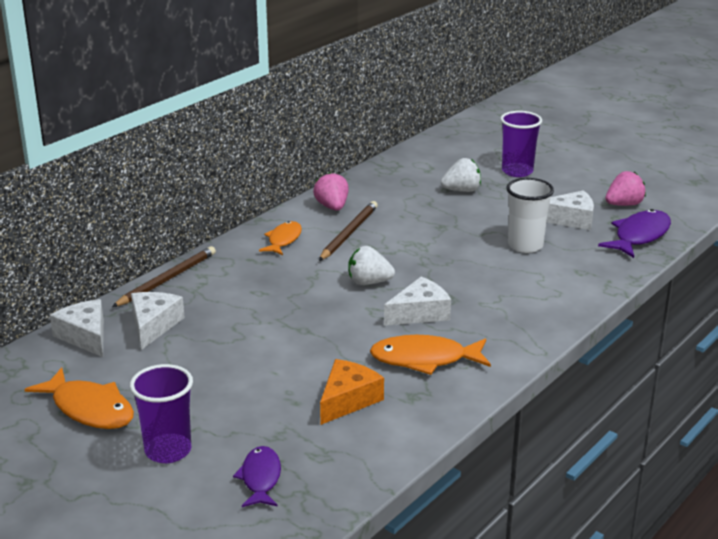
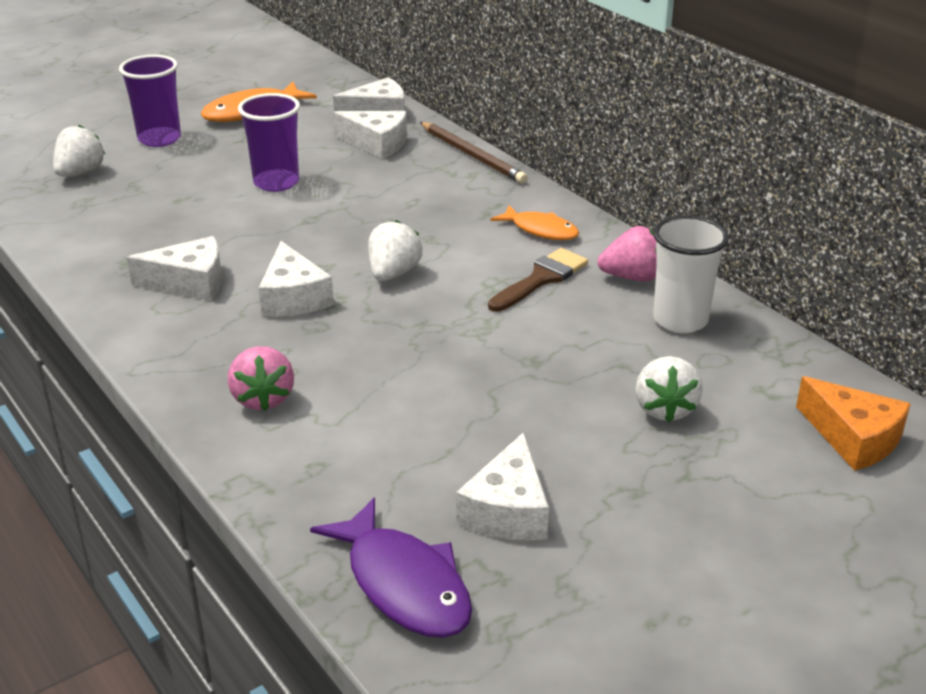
camera: 105 degrees right, 5 degrees up
purple fish [233,446,281,507] -> white strawberry [53,125,105,177]
brown pencil [319,201,378,261] -> brown brush [488,248,588,312]
orange cheese [320,359,384,425] -> orange cheese moved to [796,376,911,471]
orange fish [370,335,491,375] -> white cheese [127,236,222,301]
purple cup [500,111,542,177] -> purple cup moved to [238,93,300,192]
white cup [506,178,554,253] -> white cup moved to [653,215,729,333]
pink strawberry [605,171,646,206] -> pink strawberry moved to [228,346,294,411]

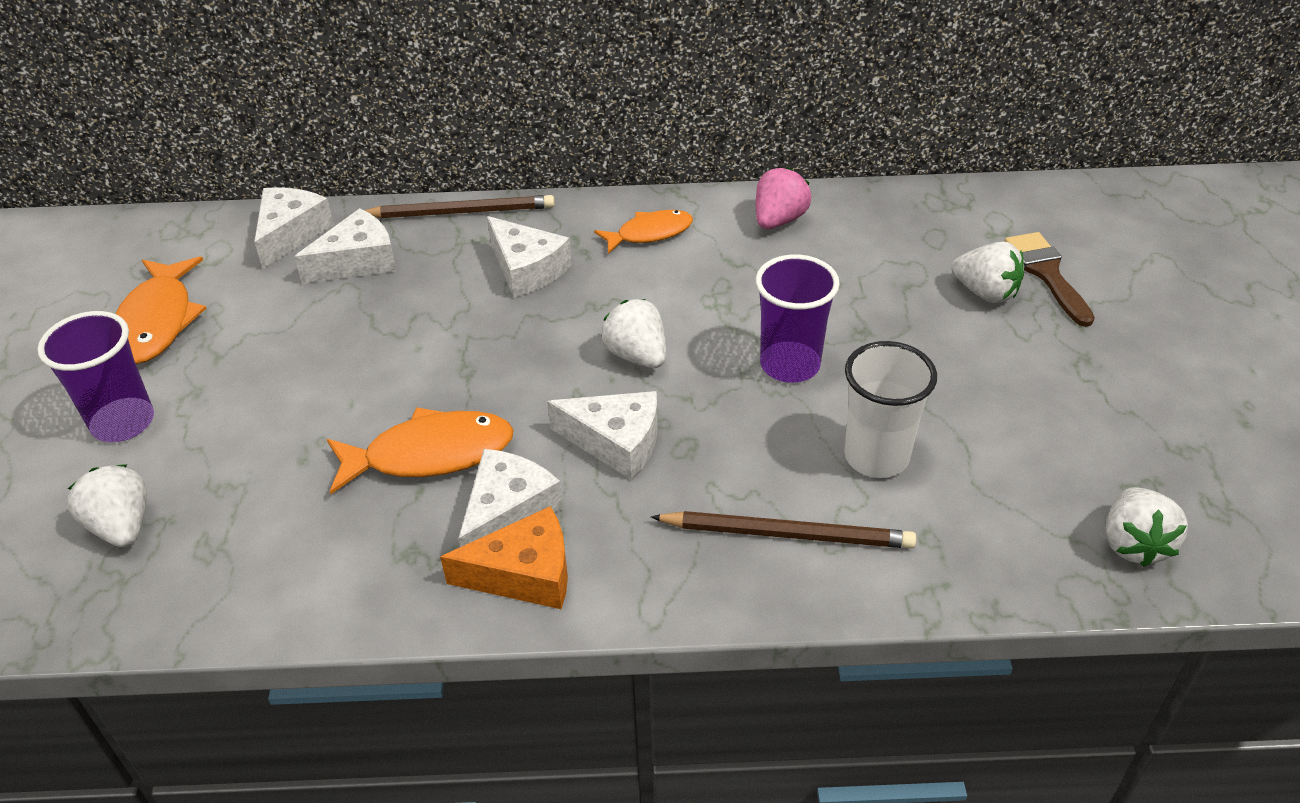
camera: 55 degrees left, 10 degrees up
pink strawberry [228,346,294,411] -> brown pencil [651,511,916,549]
purple cup [238,93,300,192] -> purple cup moved to [755,254,840,383]
purple fish [310,498,472,638] -> white strawberry [1106,487,1188,567]
white cheese [456,432,549,540] -> white cheese moved to [487,216,572,298]
brown brush [488,248,588,312] -> brown brush moved to [1004,232,1095,327]
white cup [653,215,729,333] -> white cup moved to [844,341,937,478]
orange cheese [796,376,911,471] -> orange cheese moved to [440,506,568,609]
none -> orange fish [327,407,514,494]

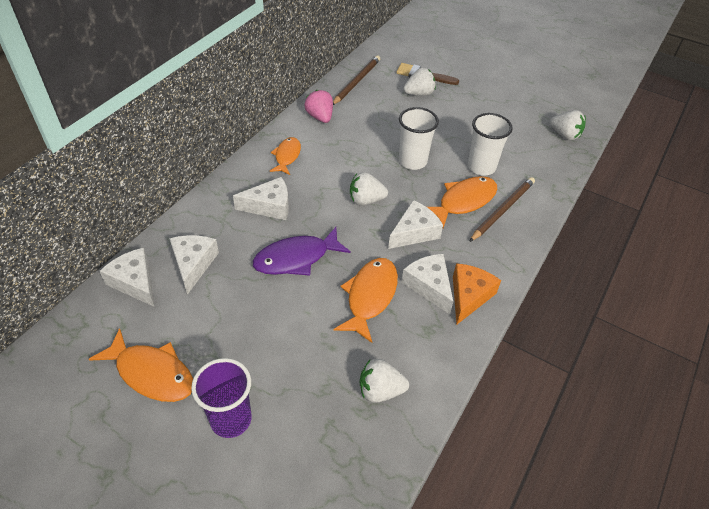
camera: 60 degrees left, 5 degrees up
white strawberry [67,464,147,547] -> white strawberry moved to [360,359,409,403]
brown pencil [364,195,555,218] -> brown pencil moved to [333,56,380,105]
purple cup [755,254,840,383] -> white cup [399,107,439,170]
none -> purple fish [253,227,351,276]
none -> orange fish [427,176,497,229]

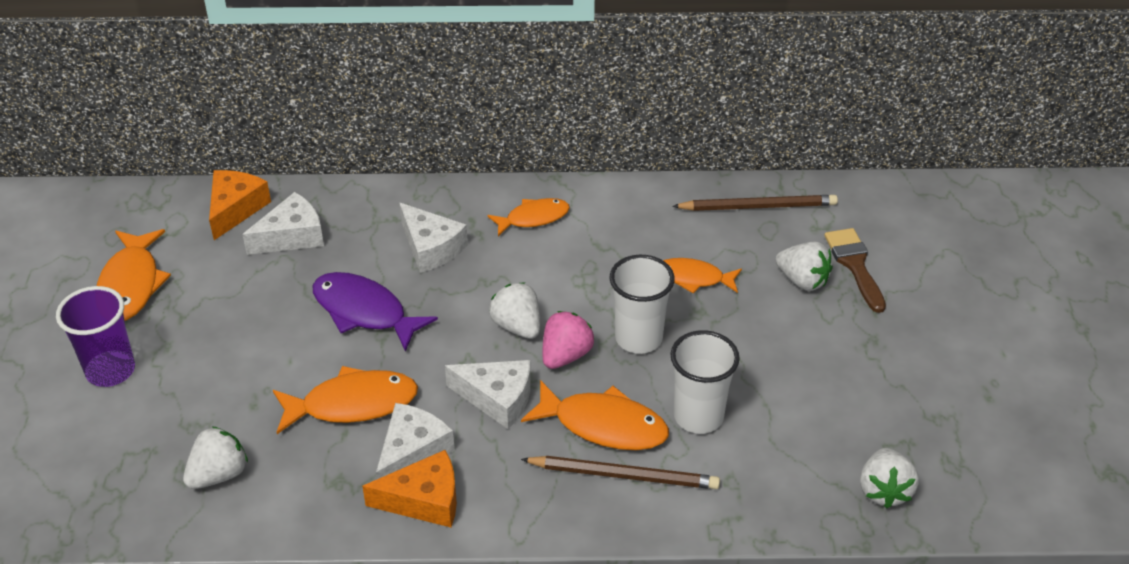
camera: 60 degrees right, 5 degrees down
white cheese [100,248,155,307] -> orange cheese [209,170,271,240]
pink strawberry [305,90,333,123] -> pink strawberry moved to [542,311,595,369]
white strawberry [360,359,409,403] -> white strawberry turned 75 degrees clockwise [183,426,248,489]
none -> orange fish [663,258,742,293]

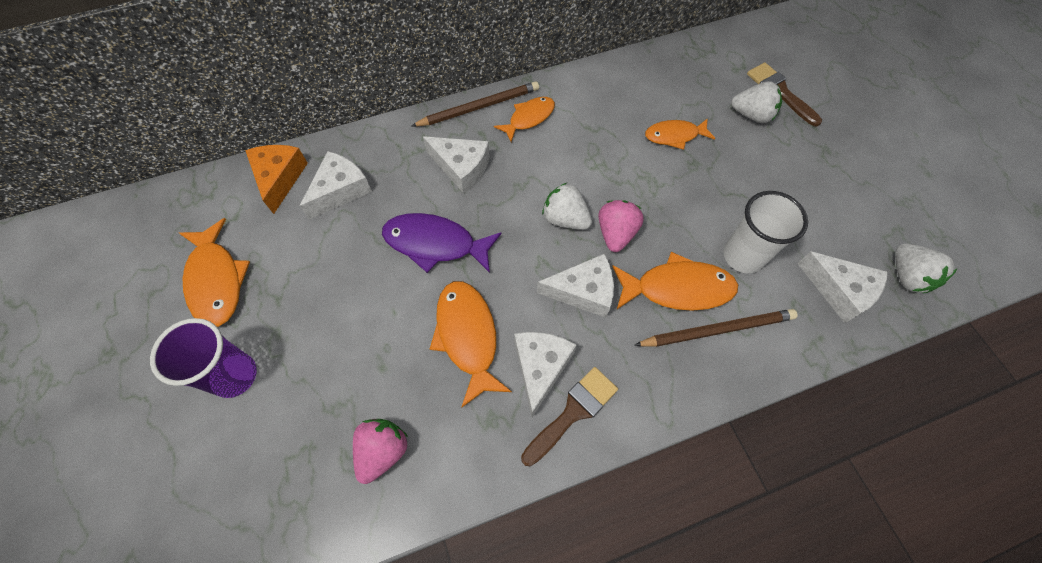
camera: 20 degrees left, 20 degrees up
white strawberry [183,426,248,489] -> pink strawberry [353,419,408,484]
orange fish [273,366,418,434] -> orange fish turned 75 degrees counterclockwise [430,281,512,408]
orange cheese [362,450,457,527] -> brown brush [521,367,618,466]
white cup [610,255,675,354] -> none
brown pencil [672,195,838,211] -> brown pencil moved to [412,81,539,127]
none -> white cheese [797,251,888,323]

